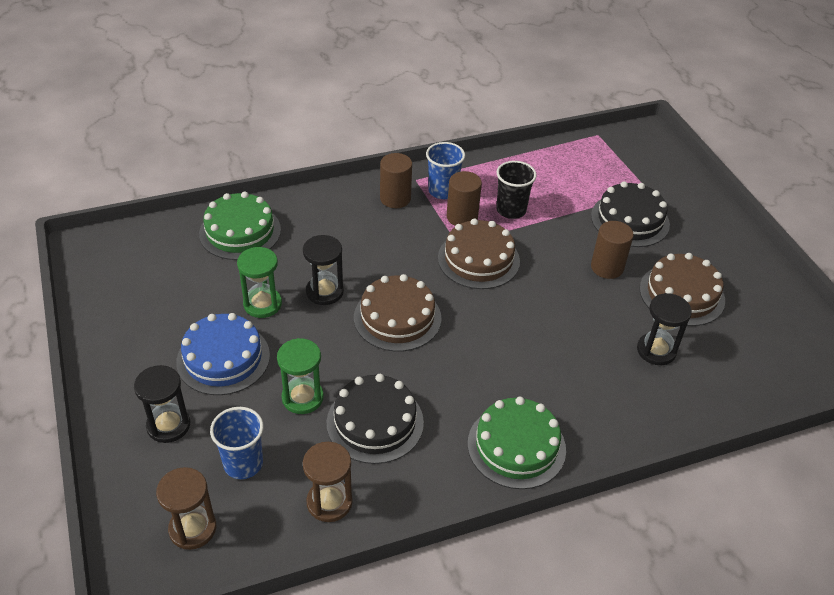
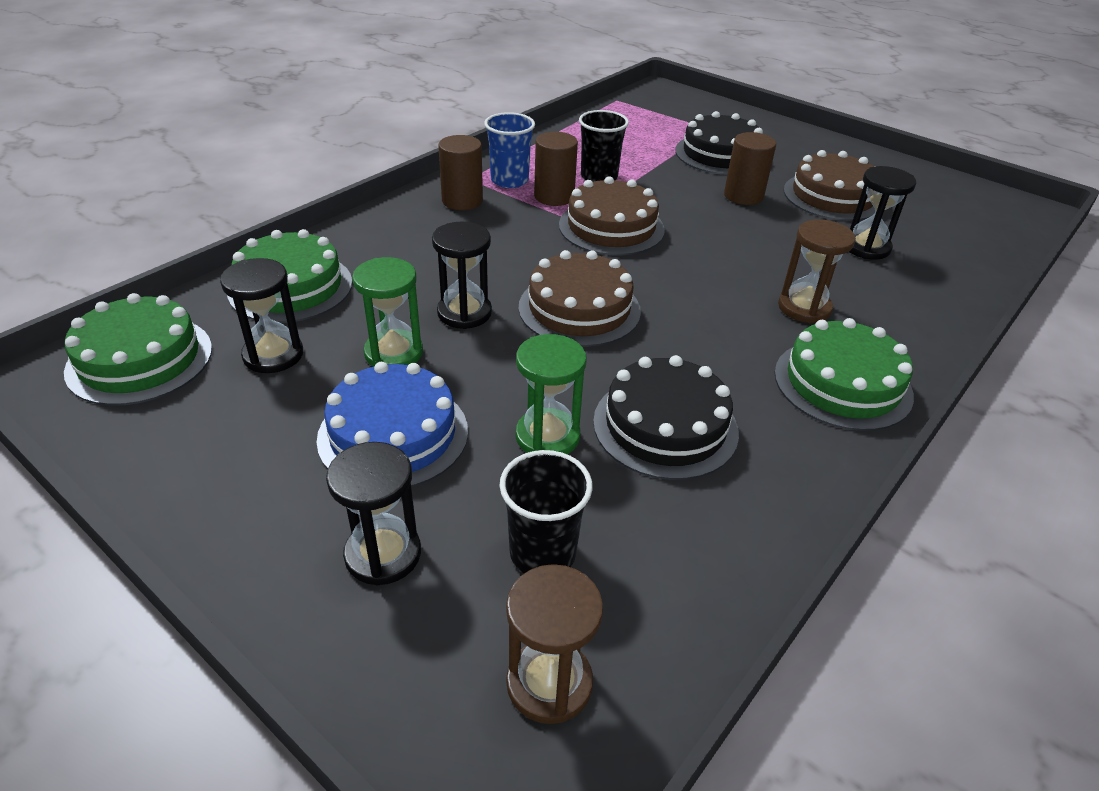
camera: 30 degrees left, 5 degrees down
blue cup [210,407,264,479] -> black cup [500,450,593,573]
brown hourglass [303,442,352,522] -> brown hourglass moved to [778,219,856,323]
none -> green cake [64,293,212,406]
none -> black hourglass [220,258,303,373]

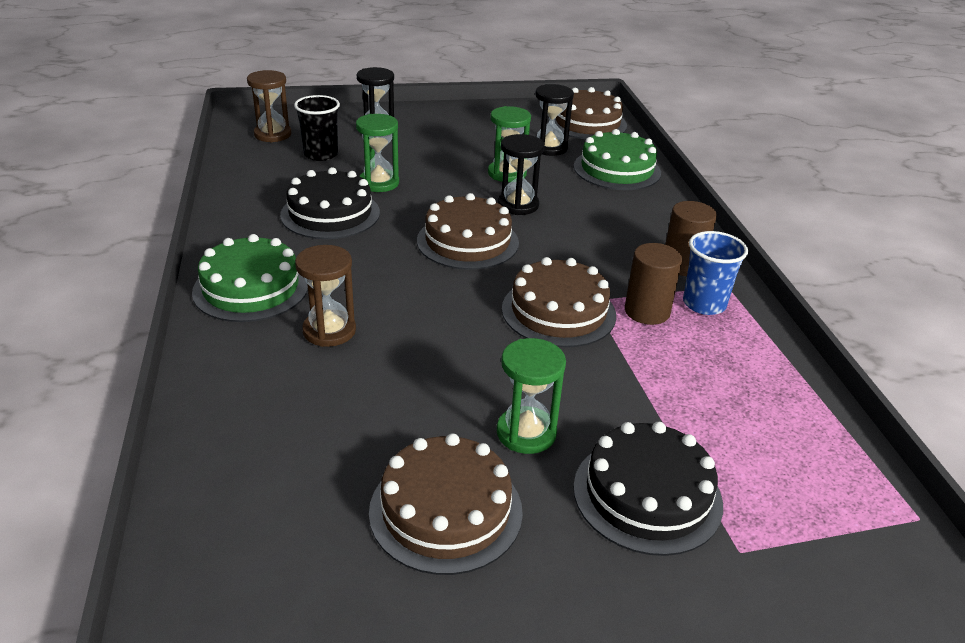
camera: 130 degrees right, 5 degrees down
green cake [64,293,212,406] -> brown cake [548,87,627,139]
blue cake [317,362,468,487] -> none
black cup [579,110,629,182] -> none
brown cylinder [724,132,776,205] -> green hourglass [497,338,566,454]
black hourglass [849,166,916,260] -> none

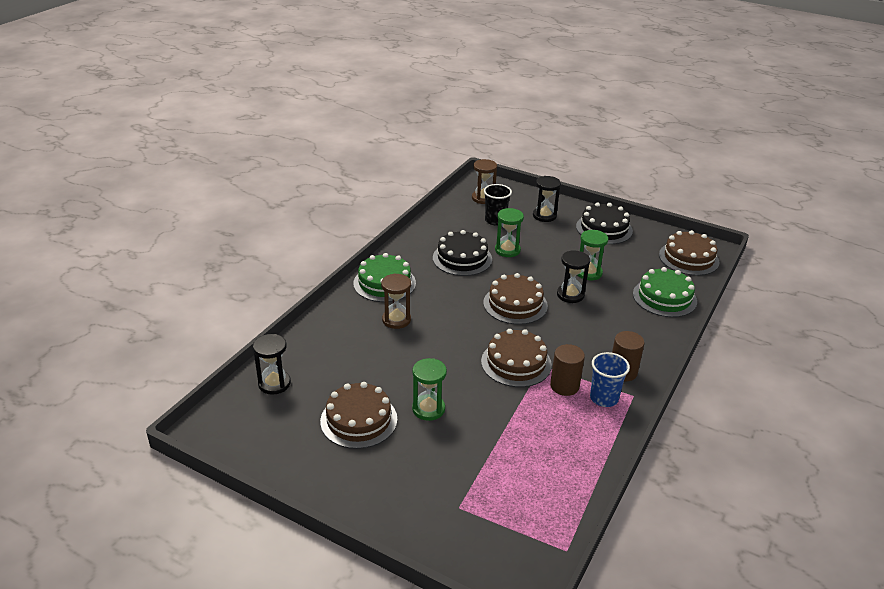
camera: 40 degrees right, 0 degrees up
black hourglass [535,84,574,156] -> black hourglass moved to [253,334,291,395]
black cake [573,422,723,556] -> black cake moved to [576,202,633,244]

